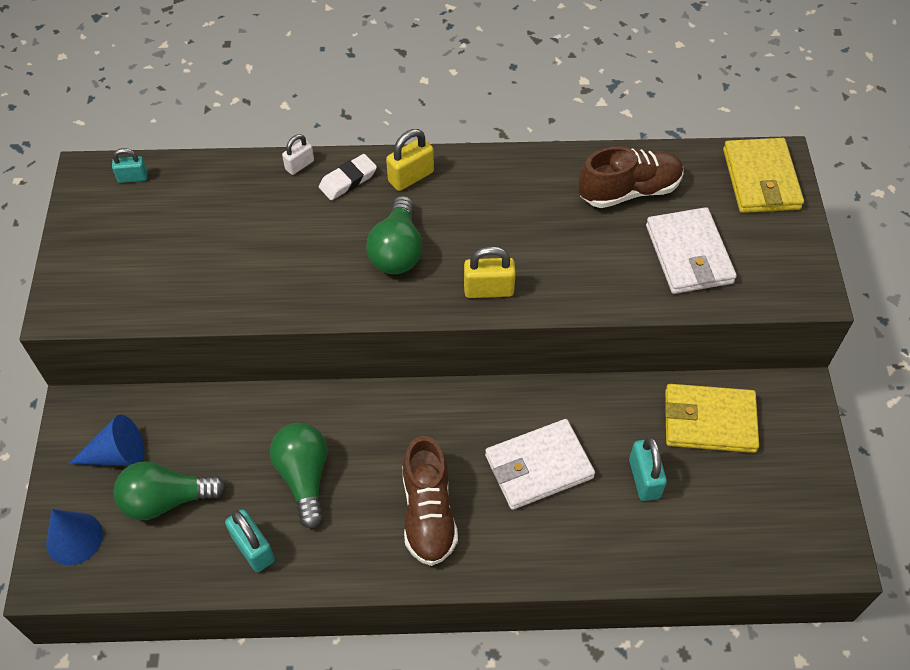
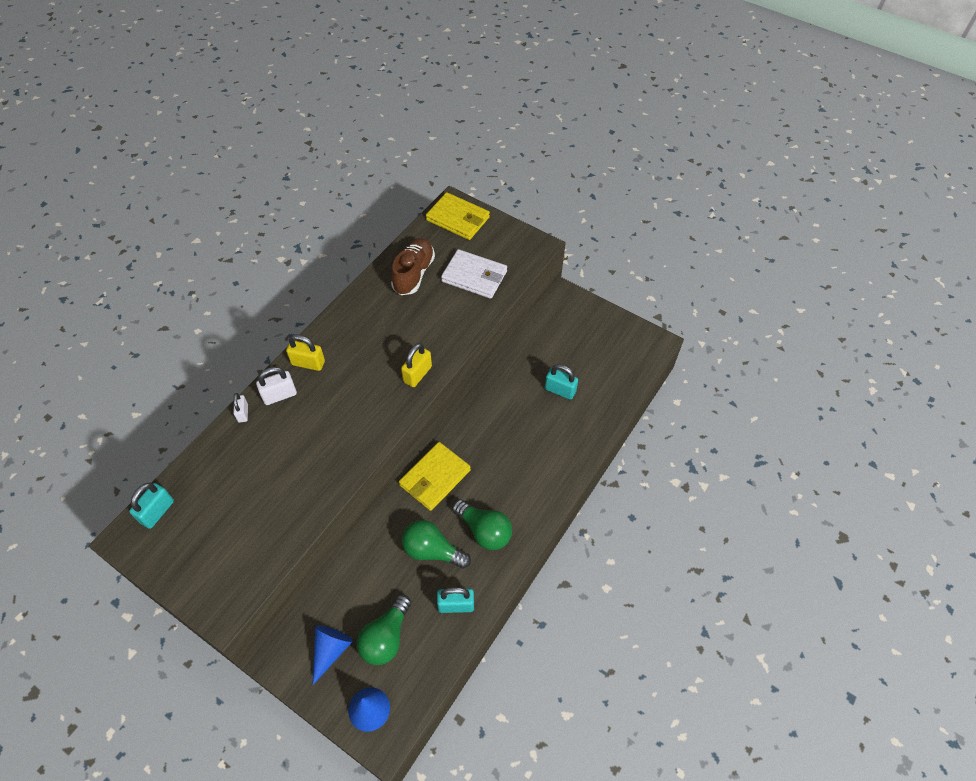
camera: 55 degrees left, 0 degrees up
turquoise padlock [112,148,148,183] -> turquoise padlock [129,483,174,529], size x1.54
white eraser [319,154,377,200] -> white padlock [256,367,297,405]
green light bulb [366,196,423,274] -> green light bulb moved to [452,499,512,550]
yellow padlock [386,129,434,191] -> yellow padlock turned 75 degrees counterclockwise [286,335,325,371]
brown shoe [403,436,458,566] -> none
white wallet [485,419,595,510] -> none
yellow wallet [665,384,759,453] -> yellow wallet moved to [399,442,471,511]

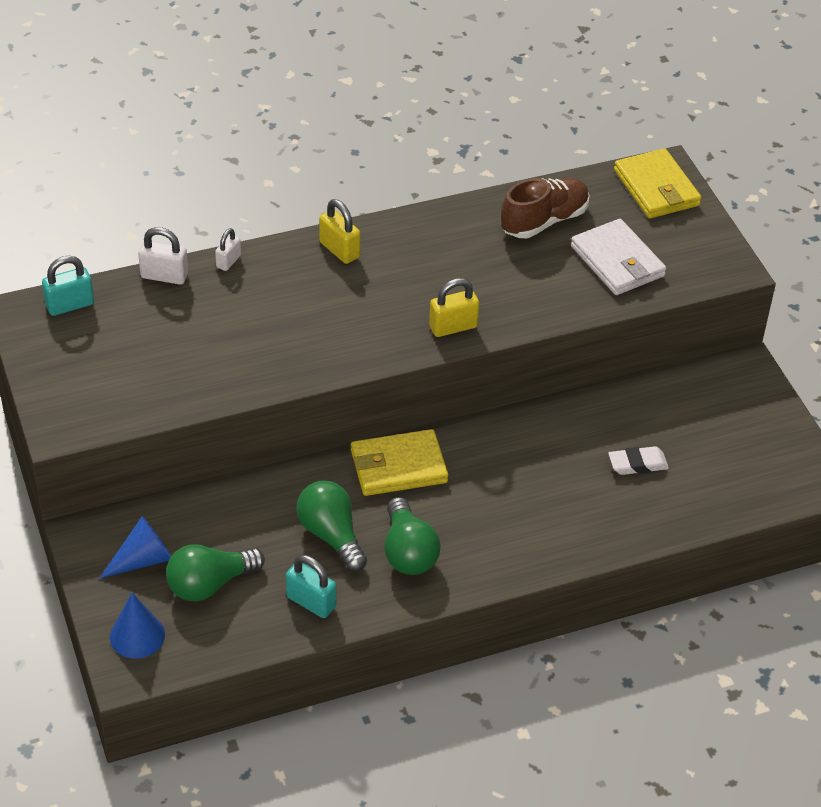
camera: 35 degrees right, 10 degrees down
white padlock [256,367,297,405] -> white padlock moved to [138,227,188,285]
turquoise padlock [545,364,578,400] -> white eraser [608,446,669,475]

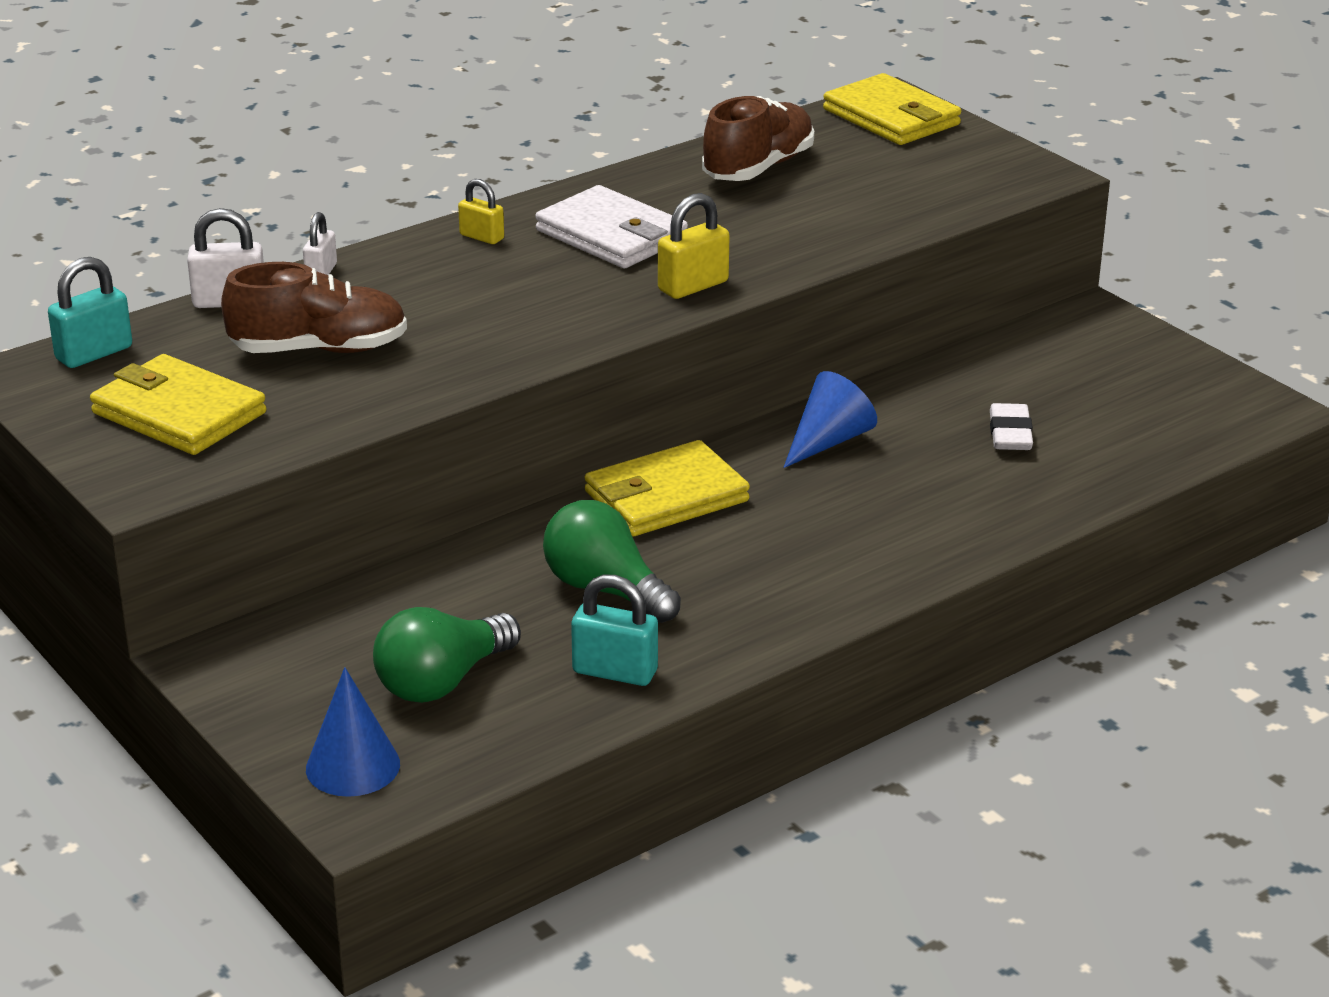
camera: 15 degrees left, 15 degrees down
blue cone [99,516,171,579] -> blue cone moved to [783,371,877,468]
yellow padlock [319,199,360,264] -> yellow padlock [458,179,504,244], size x0.65
green light bulb [384,497,441,575] -> none
white wallet [571,219,666,295] -> white wallet moved to [535,185,688,268]
white eraser [608,446,669,475] -> white eraser turned 60 degrees counterclockwise [990,403,1033,450]
none -> yellow wallet [90,354,266,455]
none -> brown shoe [221,262,407,353]

